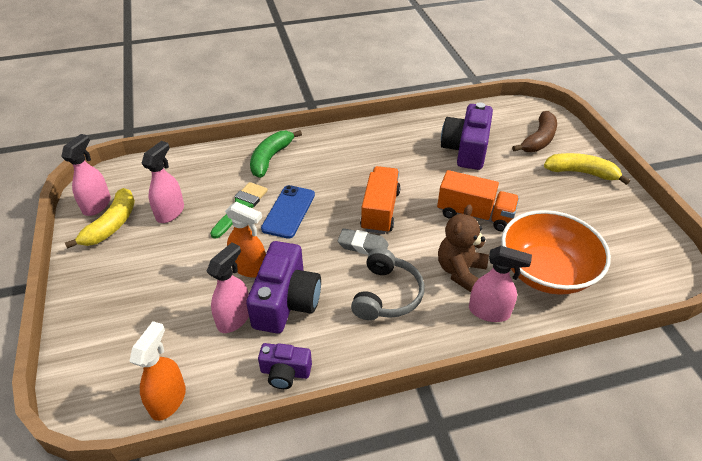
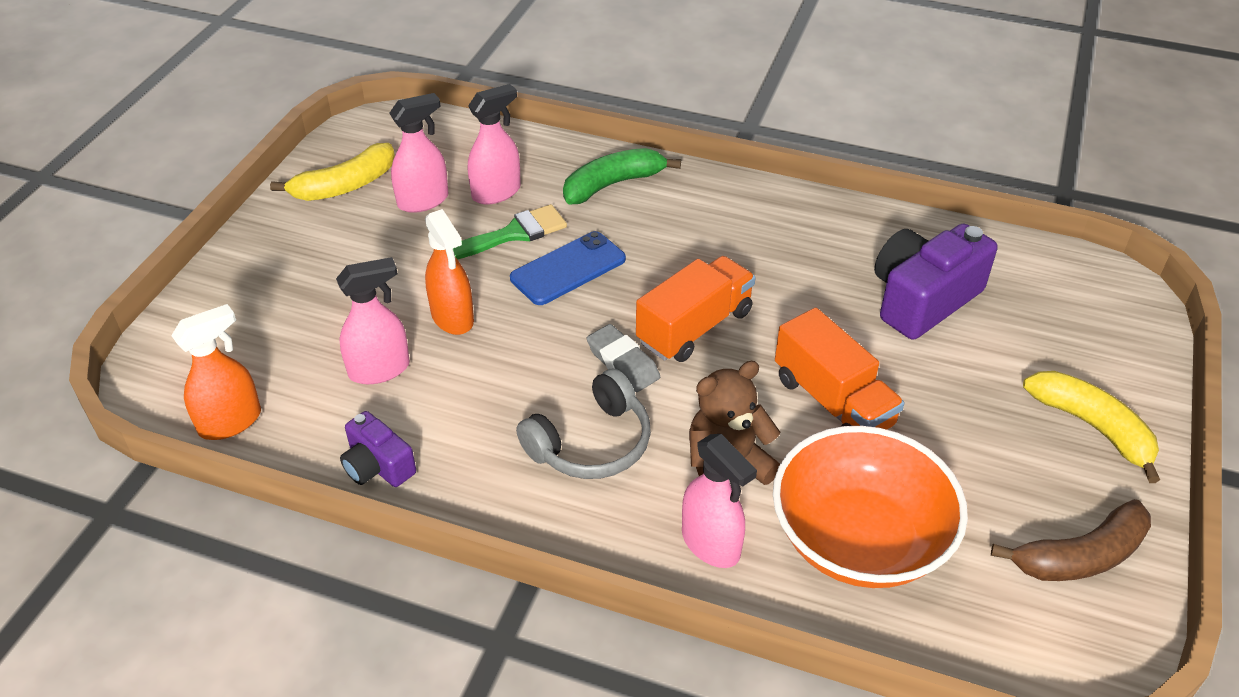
camera: 35 degrees right, 0 degrees up
pink spray bottle [61,134,111,216] -> pink spray bottle moved to [468,84,521,204]
purple camera [246,241,321,333] -> none
brown banana [512,111,557,152] -> brown banana moved to [991,499,1151,581]

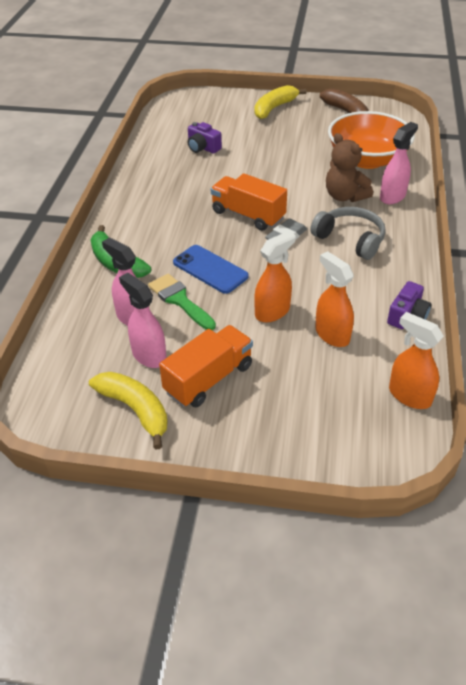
camera: 100 degrees left, 0 degrees up
pink spray bottle [336,257,410,384] -> orange spray bottle [315,252,354,347]
orange truck [775,308,904,430] -> orange truck moved to [159,325,253,408]
purple camera [874,224,997,340] -> purple camera [188,122,222,153], size x0.56

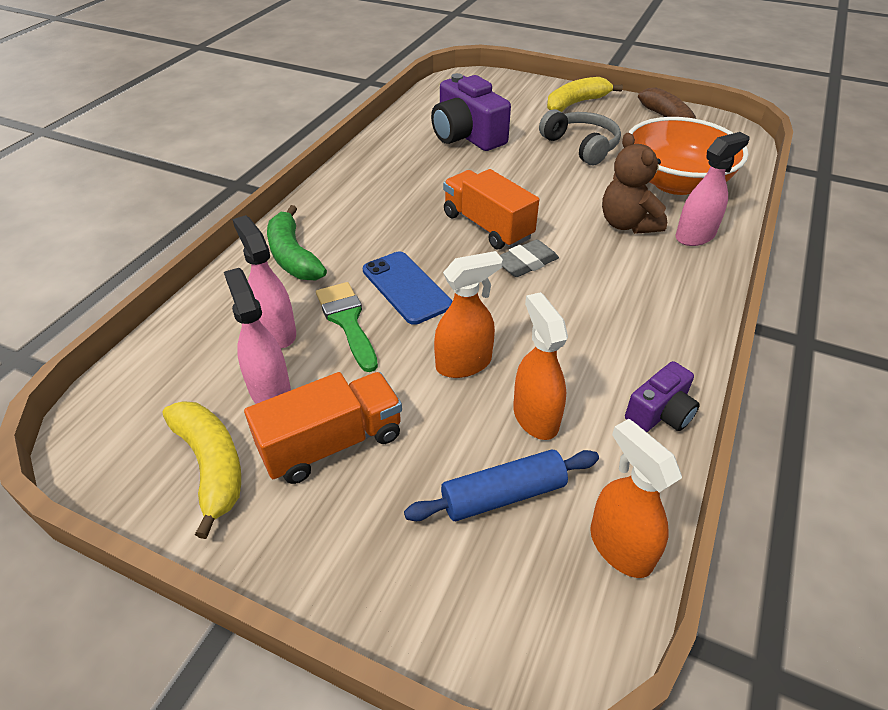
camera: 15 degrees right, 0 degrees up
purple camera [188,122,222,153] -> purple camera [431,73,511,151], size x1.80
grey headphones [310,207,386,260] -> grey headphones moved to [539,109,621,165]
none -> blue rolling pin [404,450,599,521]

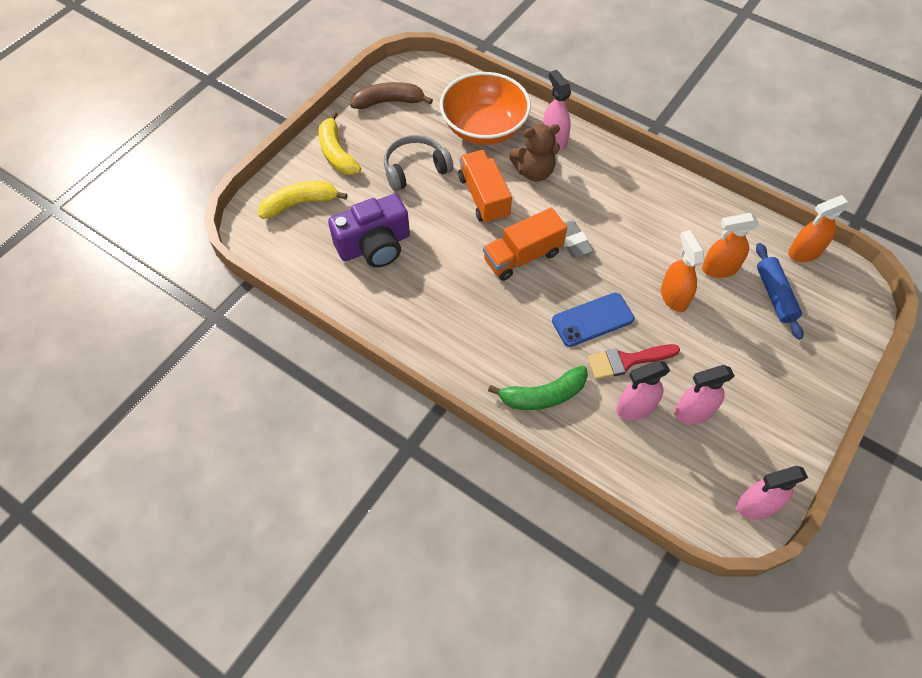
camera: 80 degrees left, 15 degrees up
yellow banana [163,401,241,539] -> yellow banana moved to [259,181,348,219]
orange truck [244,372,402,484] -> orange truck moved to [458,150,512,224]
green brush [316,282,378,372] -> red brush [587,344,680,380]
purple camera [625,361,700,432] -> none
none -> pink spray bottle [736,466,808,520]

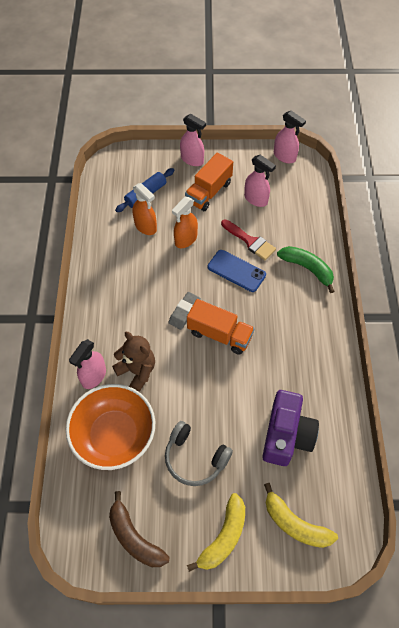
camera: 125 degrees left, 0 degrees up
purple camera [328,194,410,268] -> purple camera turned 75 degrees clockwise [262,390,319,466]
orange truck [458,150,512,224] -> orange truck moved to [185,153,233,211]
pink spray bottle [616,360,670,421] -> pink spray bottle moved to [180,114,206,166]
orange spray bottle [788,195,851,262] -> none

